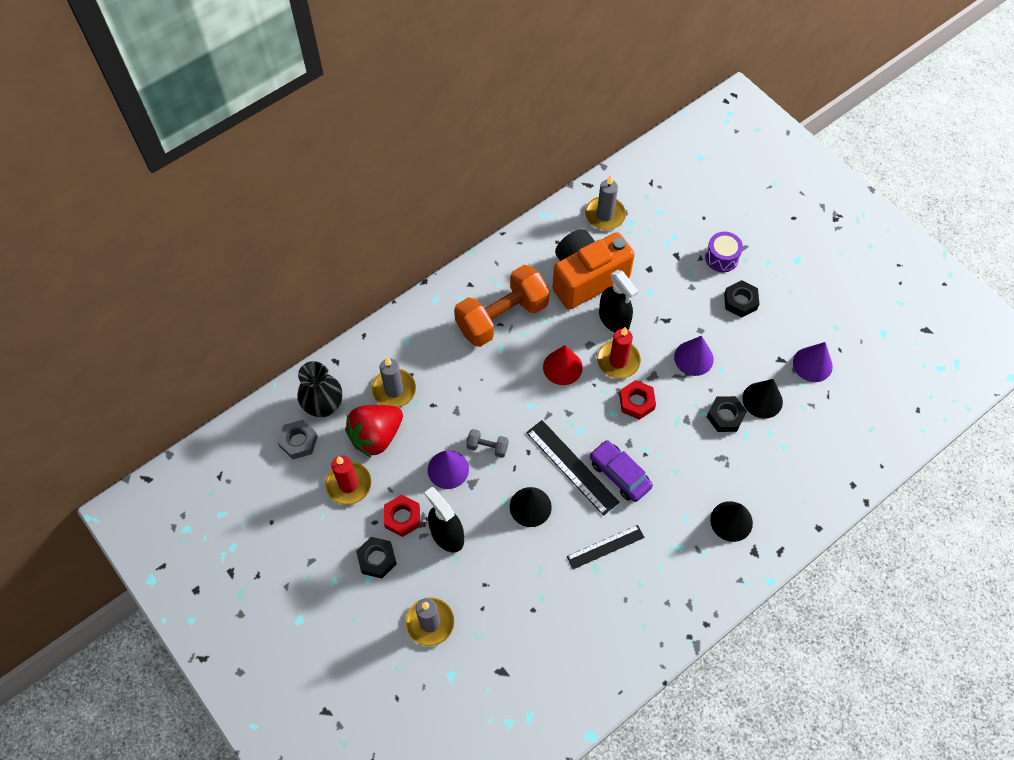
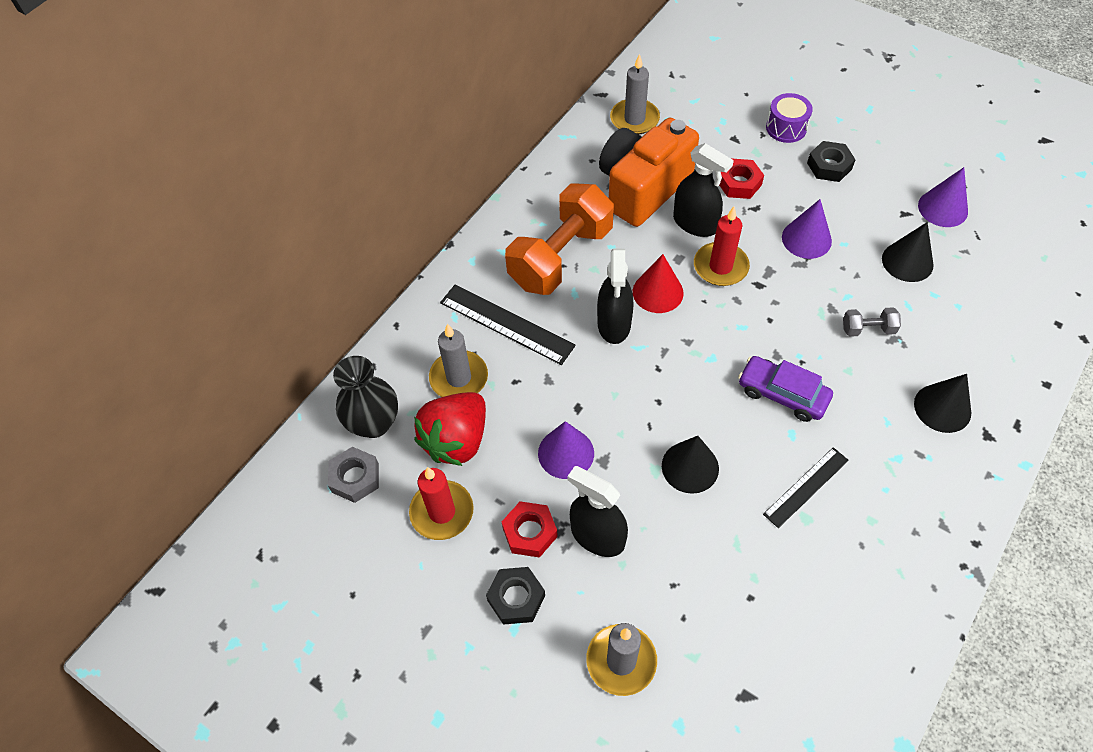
camera: 15 degrees left, 5 degrees down
grey dumbbell [466,429,508,458] -> grey dumbbell moved to [843,307,901,337]
black ruler [526,420,619,516] -> black ruler moved to [440,284,576,365]
red nut [619,380,656,420] -> red nut moved to [719,158,764,199]
black nut [707,396,747,432] -> none
none -> black spray bottle [597,249,633,344]

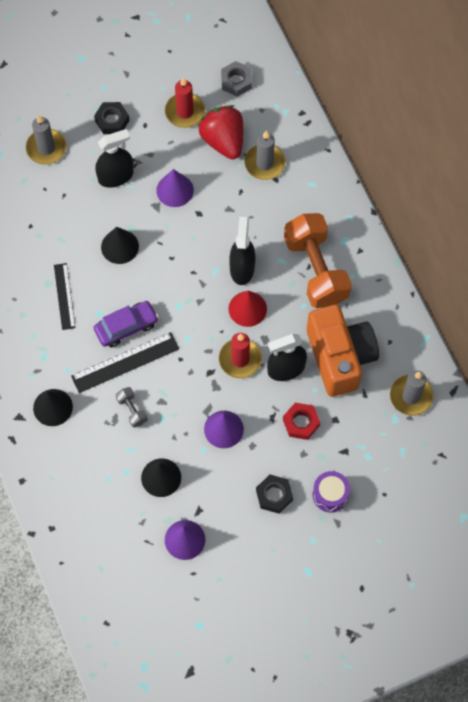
camera: 120 degrees right, 10 degrees up
black vase [333,356,398,438] -> none
black ruler [440,284,576,365] -> black ruler moved to [71,332,179,393]
red nut [502,501,558,558] -> none
black spray bottle [597,249,633,344] -> black spray bottle turned 60 degrees clockwise [229,217,255,285]
grey dumbbell [843,307,901,337] -> grey dumbbell turned 60 degrees counterclockwise [116,387,148,428]

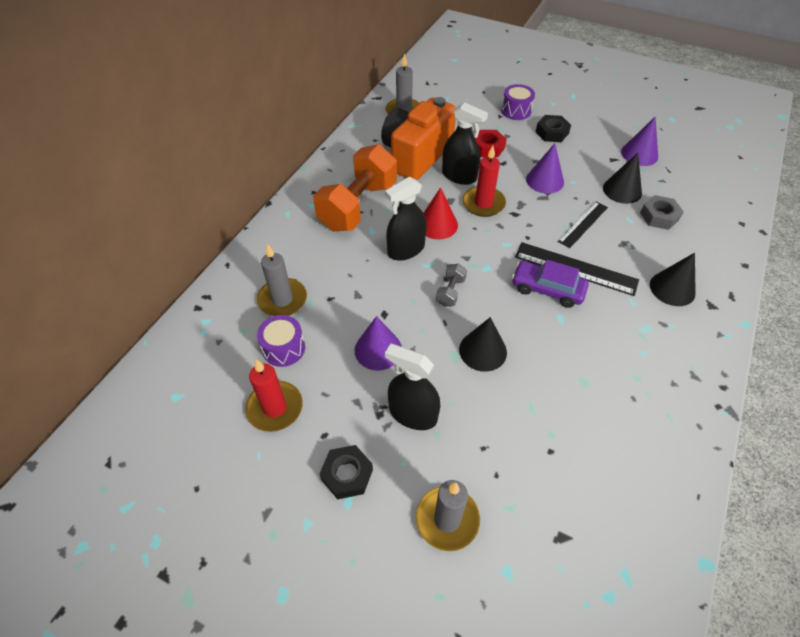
camera: 130 degrees left, 15 degrees down
black ruler [54,263,75,330] -> black ruler moved to [558,201,608,248]
grey dumbbell [116,387,148,428] -> grey dumbbell moved to [436,264,467,307]
red strawberry [198,105,243,159] -> purple drum [257,315,305,367]
grey nut [221,61,252,96] -> grey nut moved to [640,195,684,230]

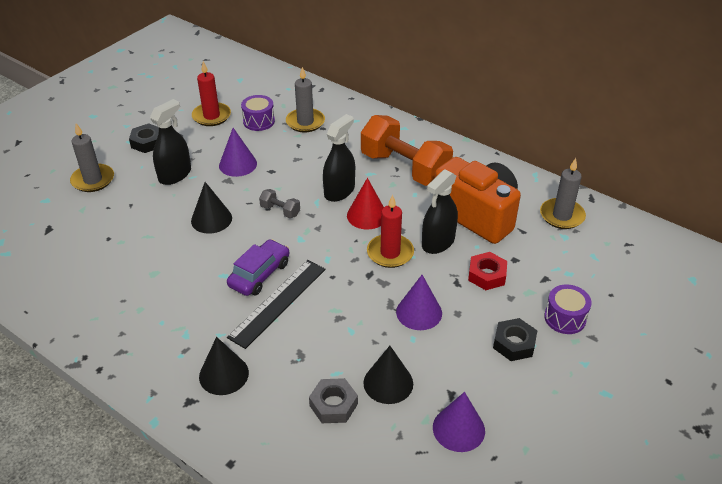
camera: 100 degrees right, 10 degrees down
black spray bottle [385,177,427,261] -> black spray bottle turned 60 degrees clockwise [323,114,355,202]
black ruler [558,201,608,248] -> none

